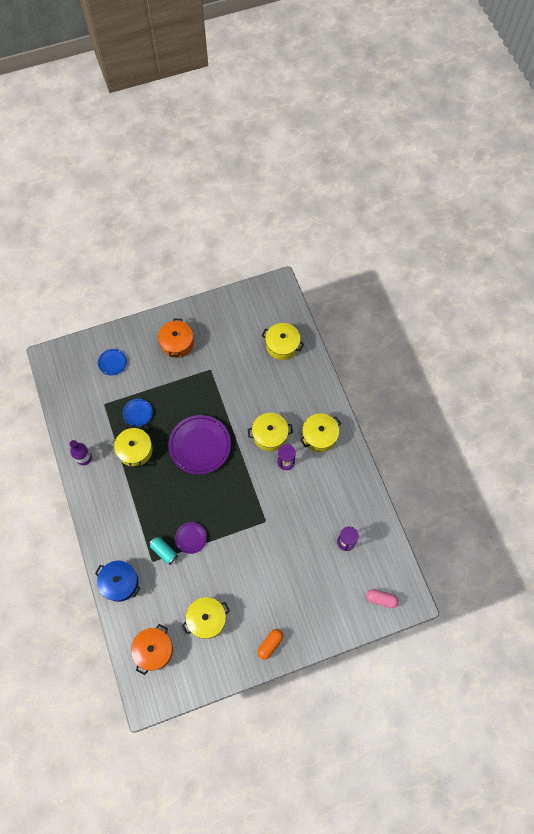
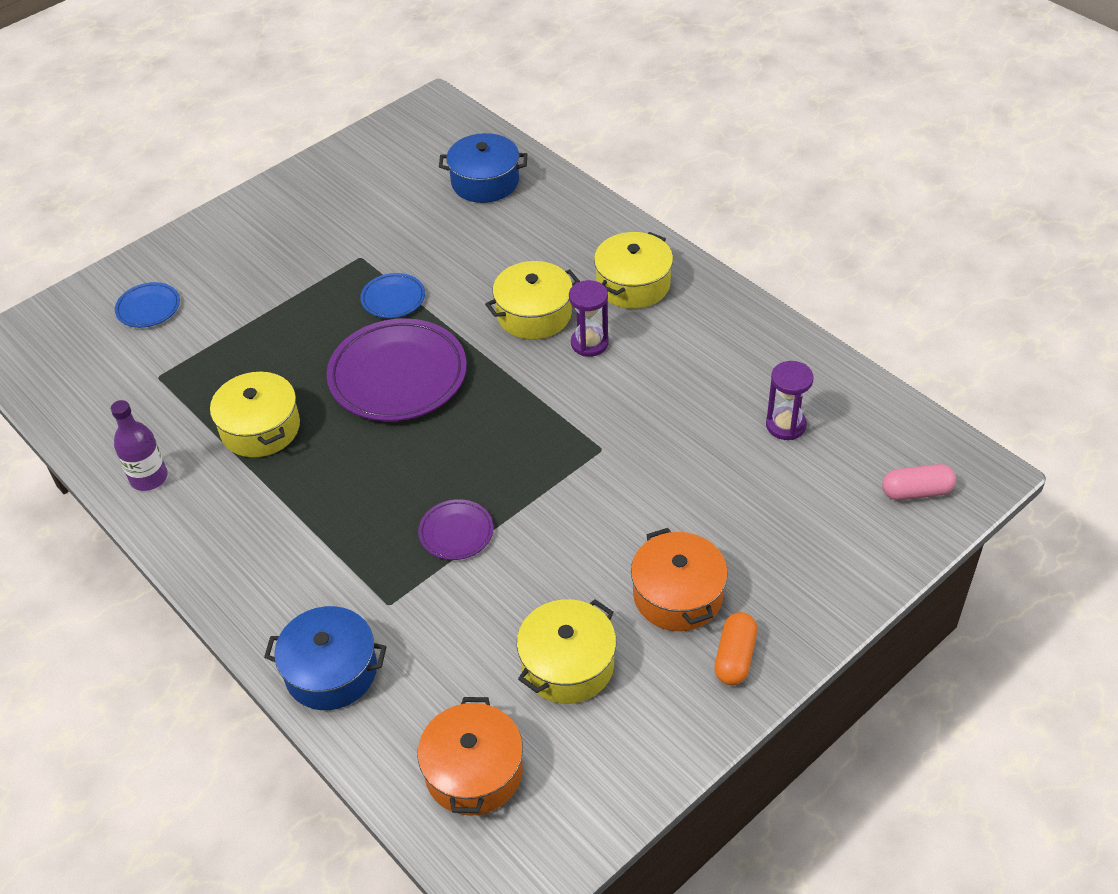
camera: 20 degrees left, 20 degrees down
blue plate [123,399,153,427] -> blue plate moved to [360,273,425,318]
turquoise can [149,536,178,565] -> none
orange pot [158,318,194,358] -> orange pot moved to [631,528,728,631]
yellow pot [262,323,304,360] -> blue pot [439,133,527,203]

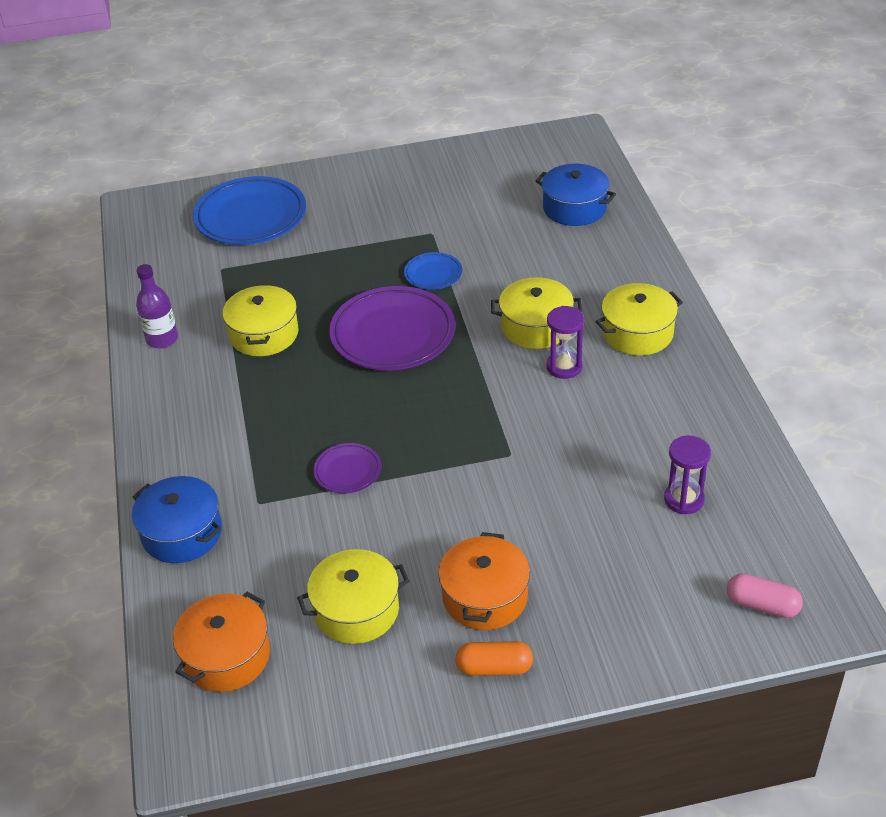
camera: 30 degrees right, 5 degrees down
blue plate [115,282,180,328] -> blue plate [193,176,306,245], size x2.05
orange capsule [714,612,757,685] -> orange capsule turned 45 degrees clockwise [455,641,533,676]

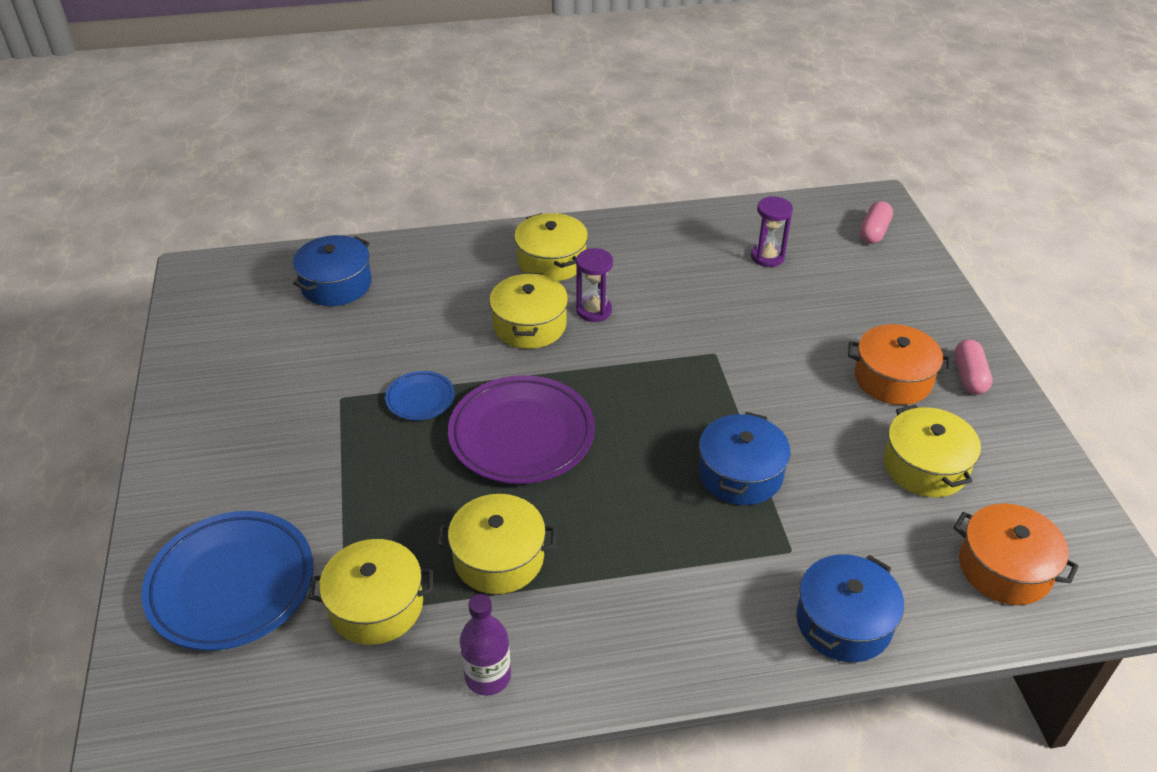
camera: 90 degrees left, 0 degrees up
purple plate [314,443,381,494] -> blue pot [699,412,791,505]
orange capsule [455,641,533,676] -> pink capsule [954,340,993,394]
none -> yellow pot [308,539,433,645]

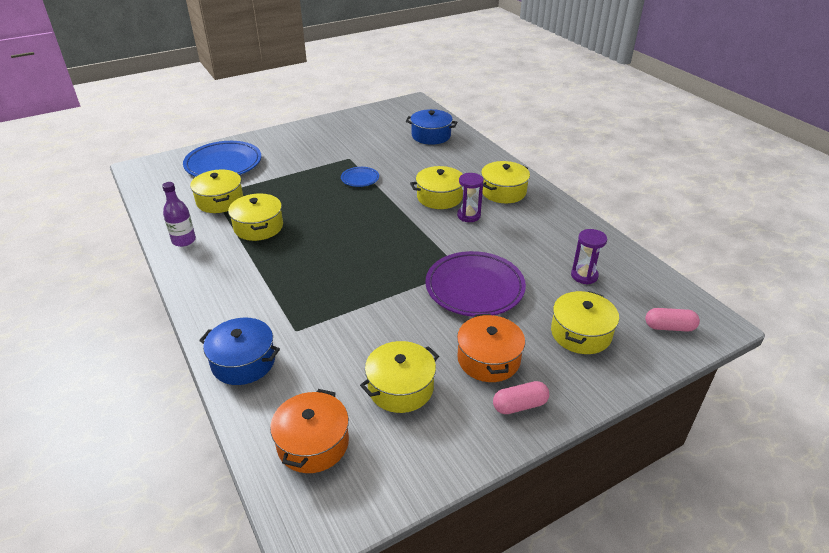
camera: 70 degrees right, 5 degrees down
purple plate [448,375,595,484] -> purple plate moved to [425,251,526,317]
blue pot [699,412,791,505] -> none
none -> yellow pot [551,291,619,354]

